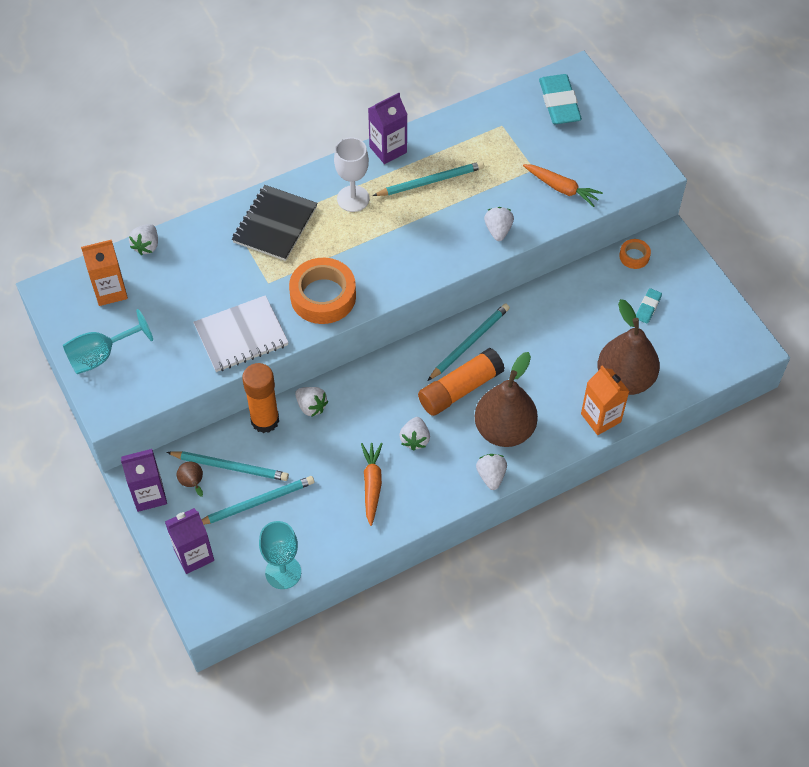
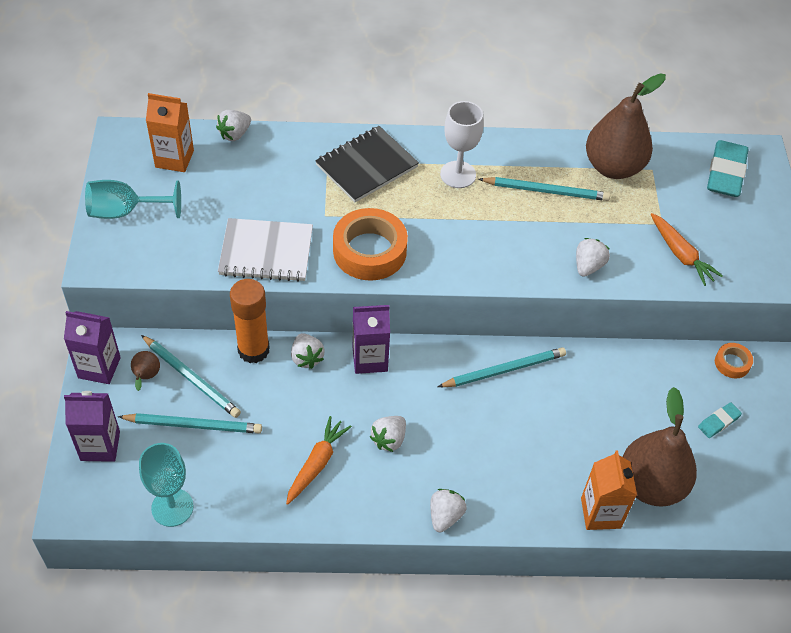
camera: 25 degrees right, 5 degrees down
purple carton [368,93,407,164] -> purple carton moved to [353,305,390,374]
orange glue stick [418,348,505,416] -> none
brown pear [475,352,538,447] -> brown pear moved to [586,73,666,179]

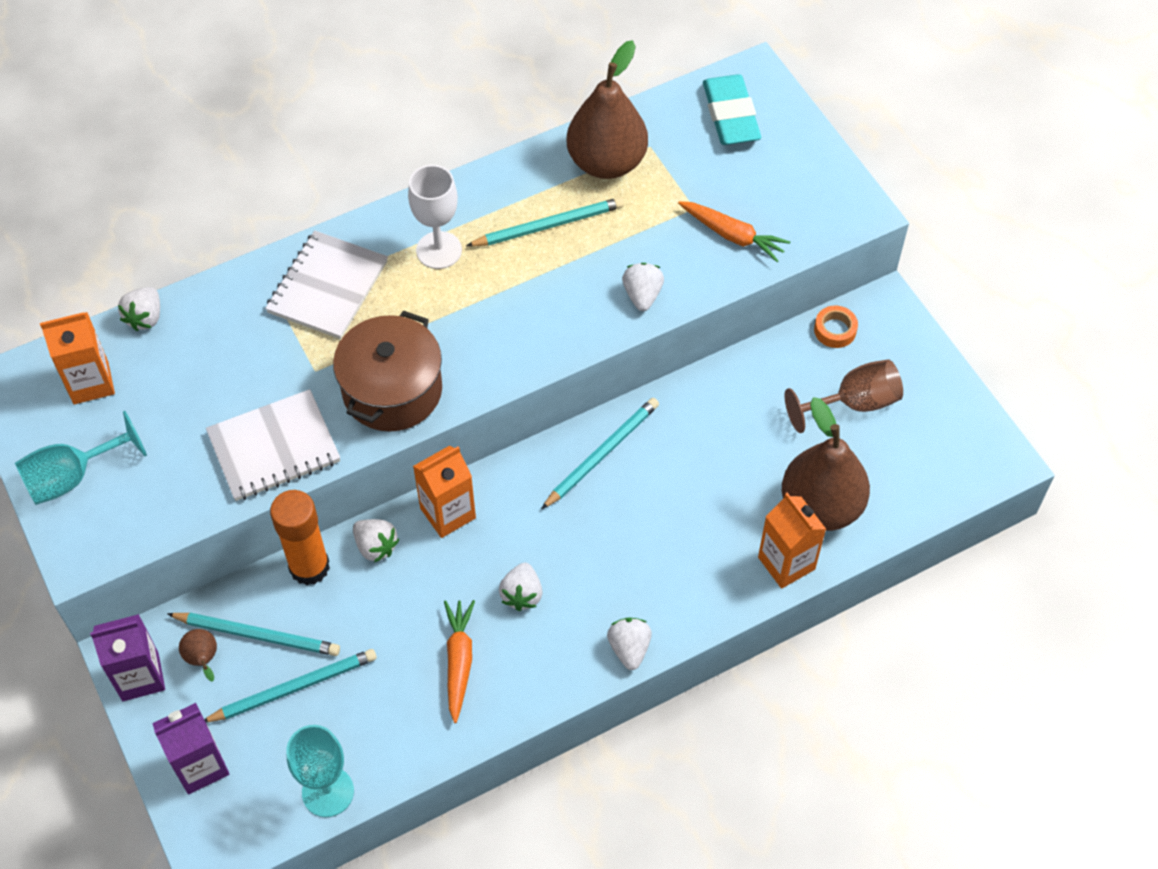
camera: 25 degrees left, 5 degrees up
black notebook [315,126,419,203] -> white notebook [265,230,388,339]
orange tape [333,208,408,281] -> brown pot [333,311,442,431]
purple carton [353,305,390,374] -> orange carton [413,446,476,538]
turquoise eraser [698,403,742,438] -> brown goblet [785,359,903,433]

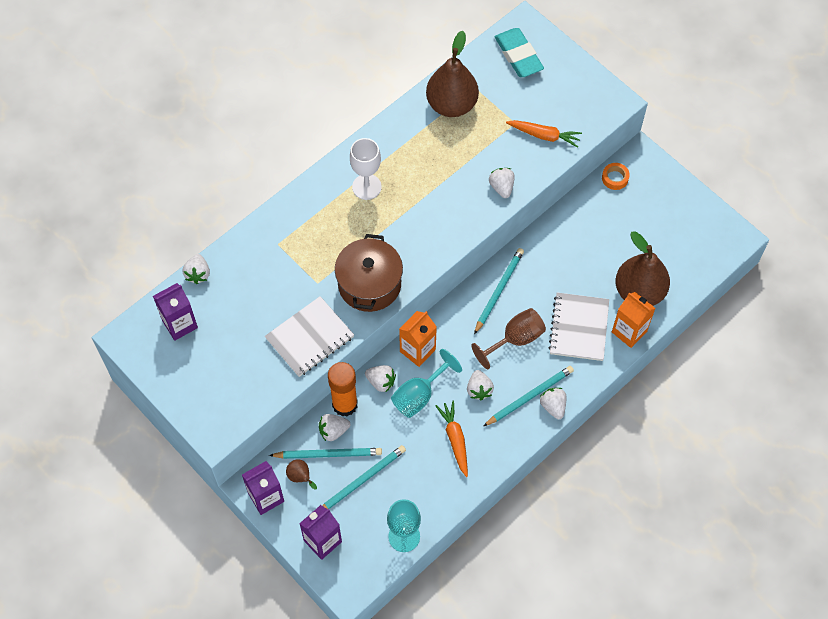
camera: 15 degrees left, 5 degrees up
turquoise goblet [15,411,147,505] -> turquoise goblet moved to [391,349,462,418]
orange carton [40,312,115,404] -> purple carton [153,283,198,341]
white notebook [265,230,388,339] -> white notebook moved to [548,293,609,361]
turquoise pencil [466,197,624,247] -> turquoise pencil moved to [484,366,574,426]
brown goblet [785,359,903,433] -> brown goblet moved to [471,308,546,370]
none -> white strawberry [319,414,350,441]

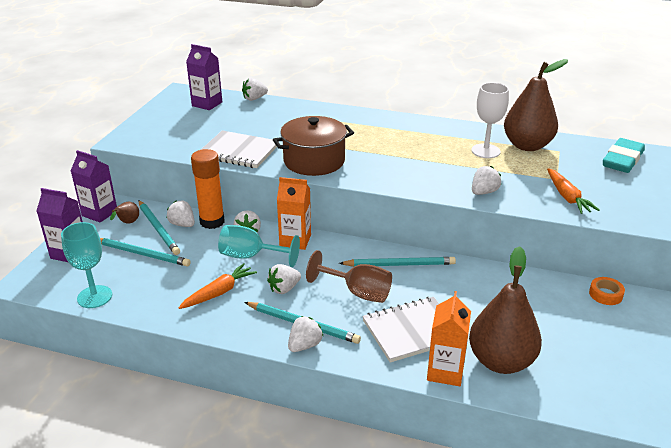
camera: 60 degrees right, 30 degrees down
white goblet [350,138,382,200] -> white goblet moved to [471,83,509,158]

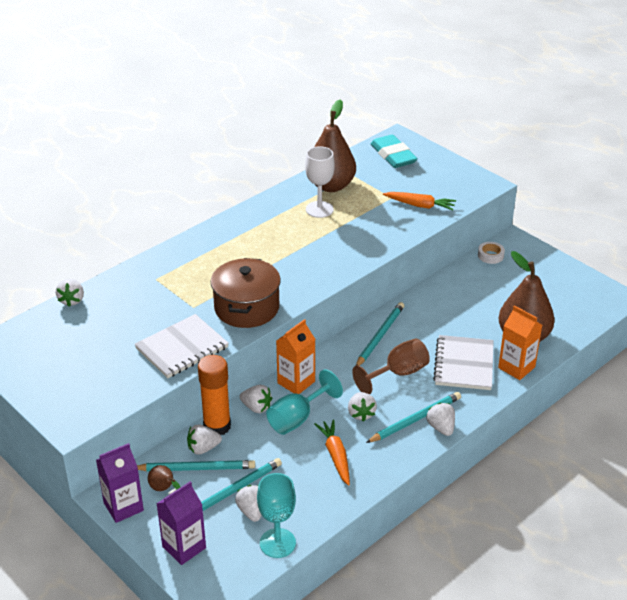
camera: 60 degrees left, 5 degrees up
purple carton [186,44,222,110] -> none
white strawberry [472,166,501,195] -> white strawberry moved to [235,485,262,522]
orange tape [589,277,625,305] -> white tape [478,242,505,264]

